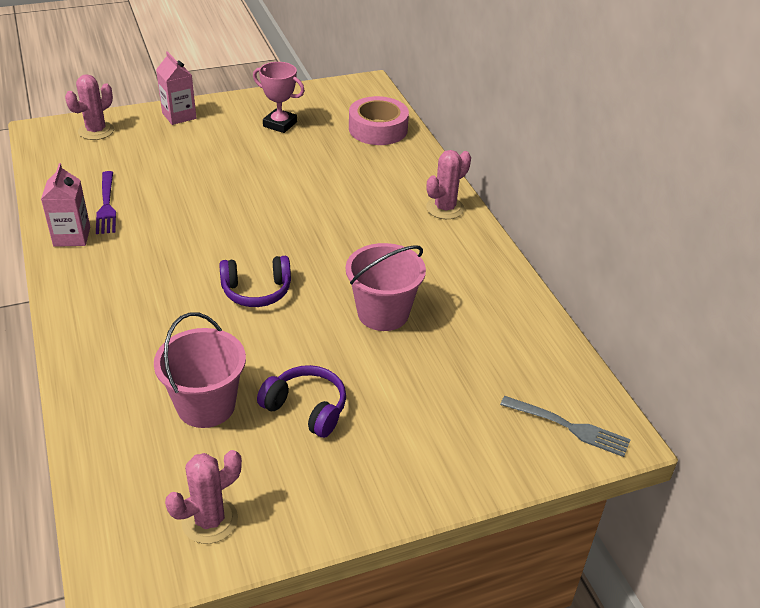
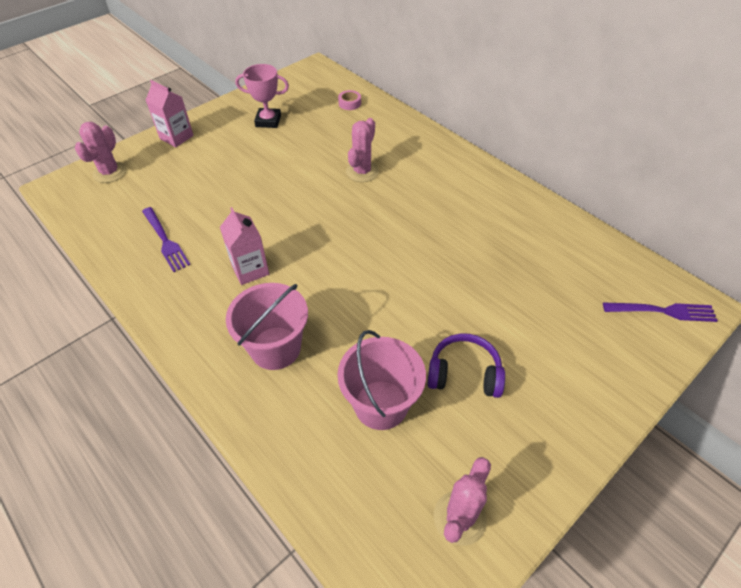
camera: 20 degrees left, 10 degrees up
pink carton [41,163,90,247] -> pink carton moved to [220,207,269,285]
purple headphones [219,256,291,307] -> none
pink bucket [346,243,426,331] -> pink bucket moved to [226,283,308,370]
pink tape [349,96,409,145] -> pink tape [338,90,361,110], size x0.45
pink cactus [426,150,471,219] -> pink cactus moved to [346,118,379,182]
grey fork [500,396,631,457] -> purple fork [603,303,718,322]

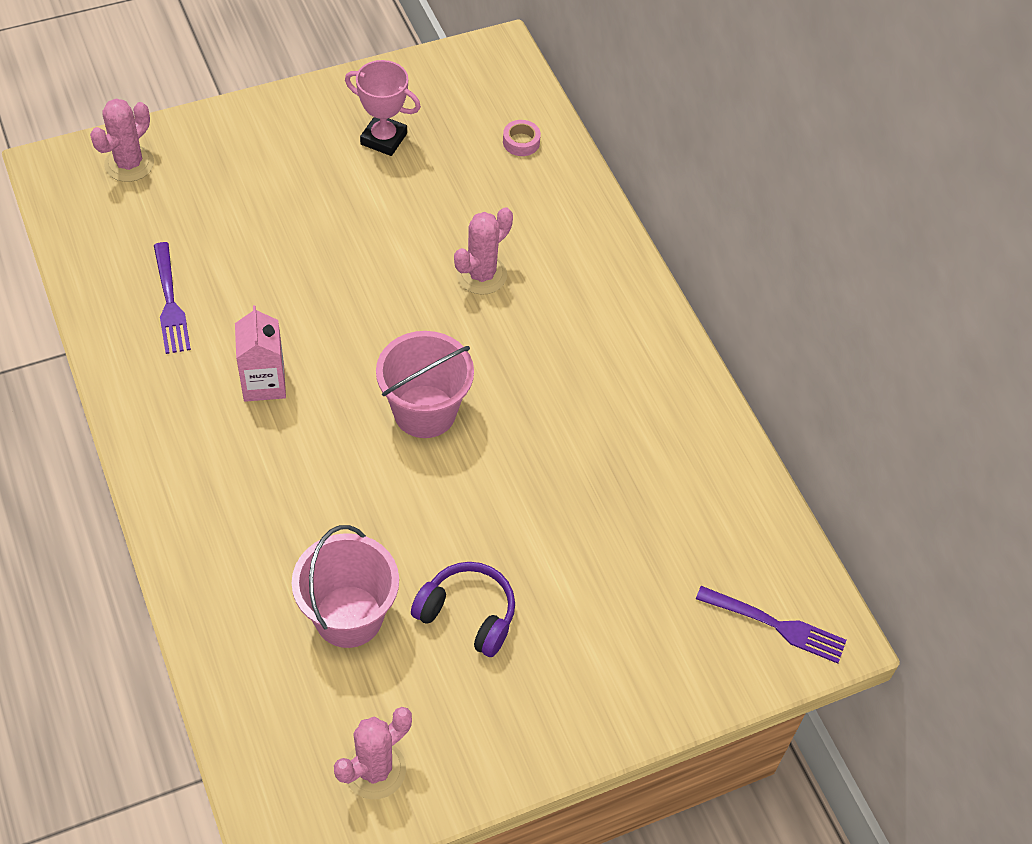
camera: 15 degrees right, 5 degrees up
pink carton [146,80,194,147] -> none
pink bucket [226,283,308,370] -> pink bucket moved to [376,331,474,438]

